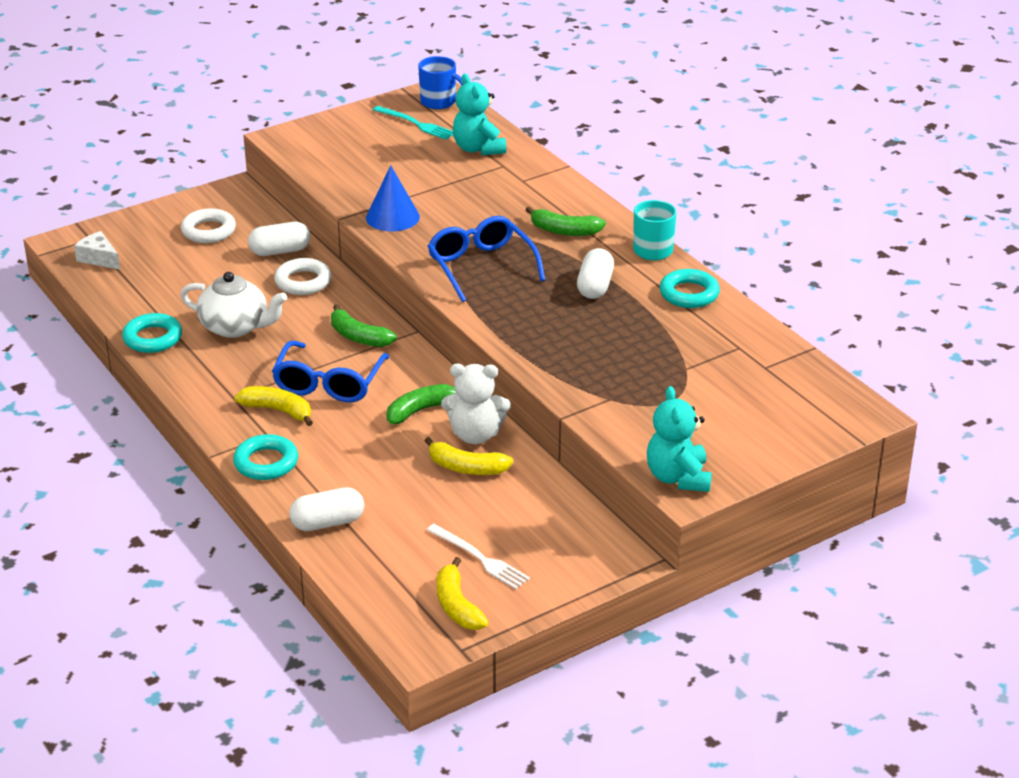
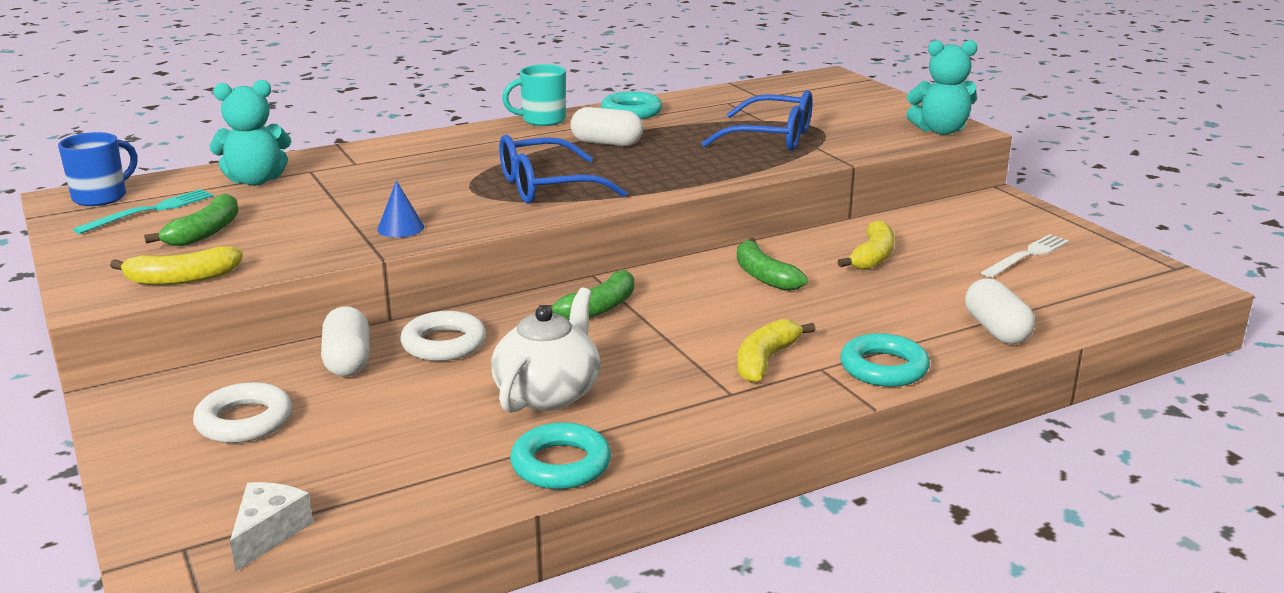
camera: 85 degrees left, 10 degrees down
white cheese [74,231,120,270] -> white cheese turned 150 degrees clockwise [230,482,313,571]
blue glasses [272,340,389,402] -> blue glasses moved to [702,90,813,151]
blue cone [366,165,420,232] -> blue cone [377,180,424,237], size x0.62
yellow banana [437,557,489,630] -> yellow banana moved to [110,246,243,285]
white teddy bear [441,364,511,444] -> none
green banana [526,206,606,236] -> green banana moved to [144,193,239,246]

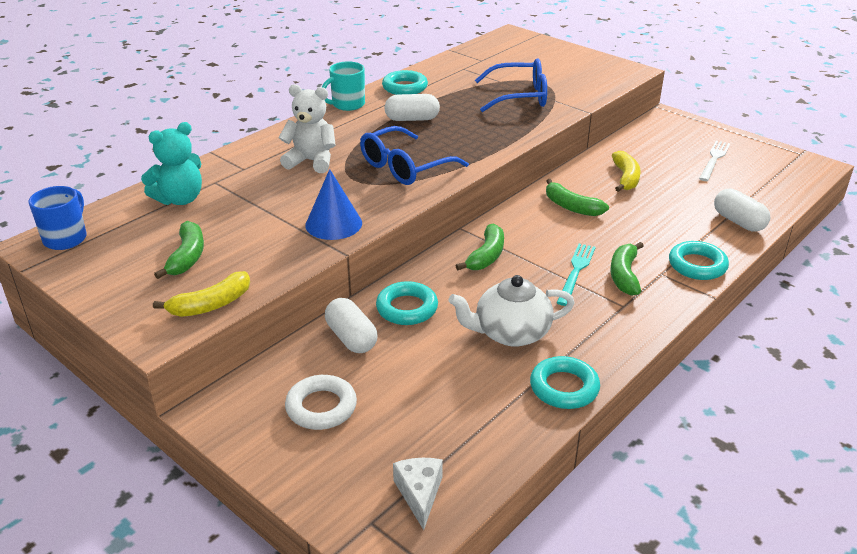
camera: 20 degrees left, 10 degrees up
turquoise fork [73,189,213,234] -> turquoise fork moved to [557,244,596,306]
blue cone [377,180,424,237] -> blue cone [305,169,362,240], size x1.62
white ring [400,311,486,361] -> turquoise ring [376,281,438,325]
white teapot [491,287,600,413] -> white teapot turned 105 degrees counterclockwise [448,275,575,347]
yellow banana [737,319,815,383] -> green banana [610,242,644,296]
turquoise teddy bear [906,40,978,135] -> none
none -> white teddy bear [278,84,336,173]

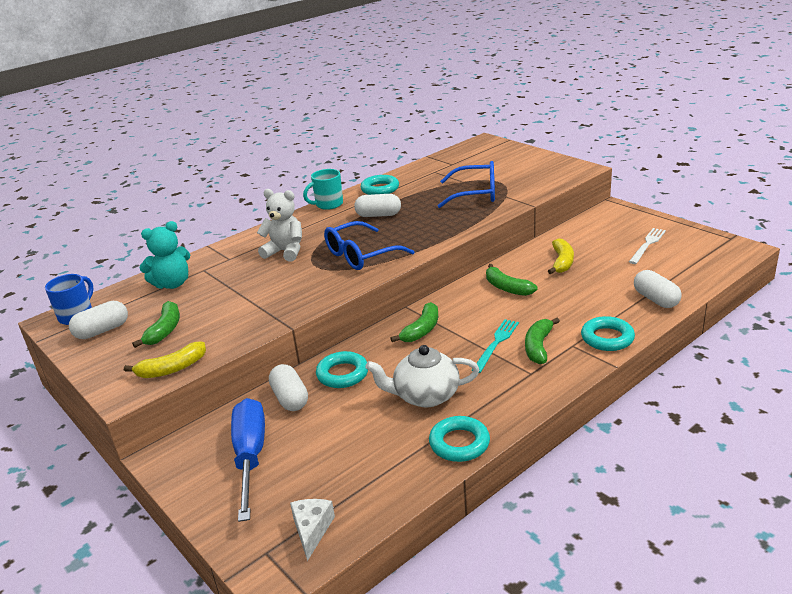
camera: 10 degrees right, 5 degrees down
white ring [285,375,357,430] -> blue screwdriver [231,398,265,522]
blue cone [305,169,362,240] -> none
none -> white capsule [69,301,128,339]

